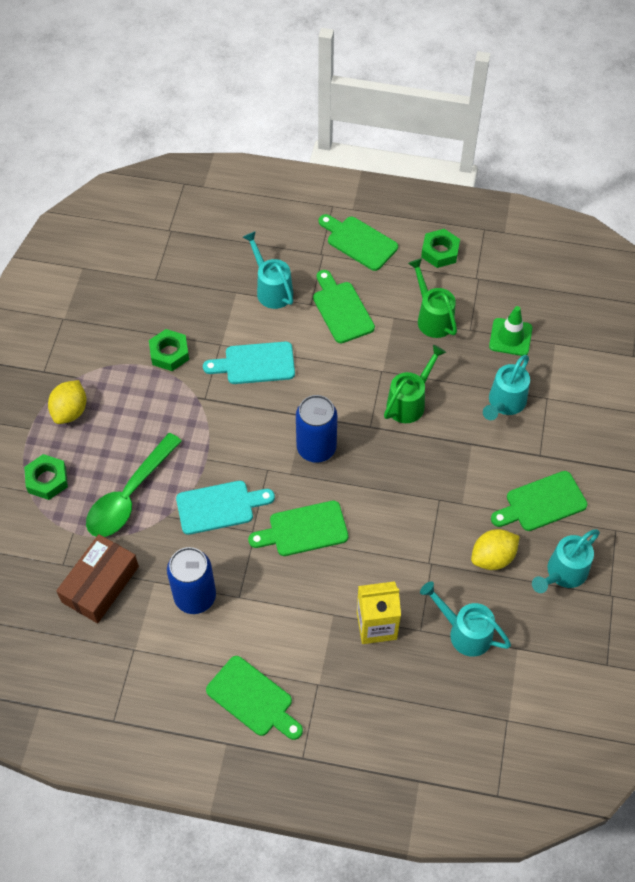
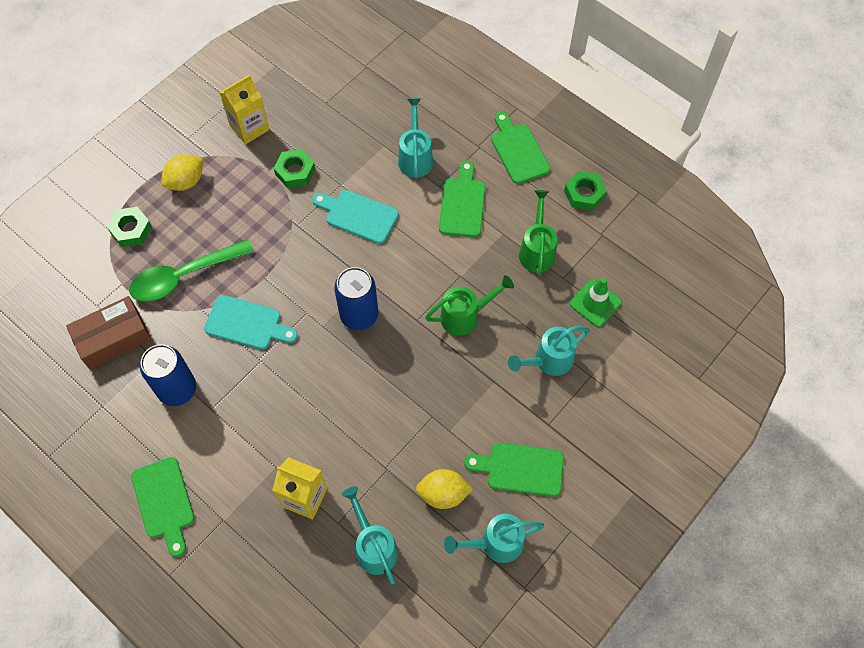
camera: 30 degrees right, 5 degrees up
green cutting board [248,501,348,556] -> none
none -> yellow carton [219,75,270,144]

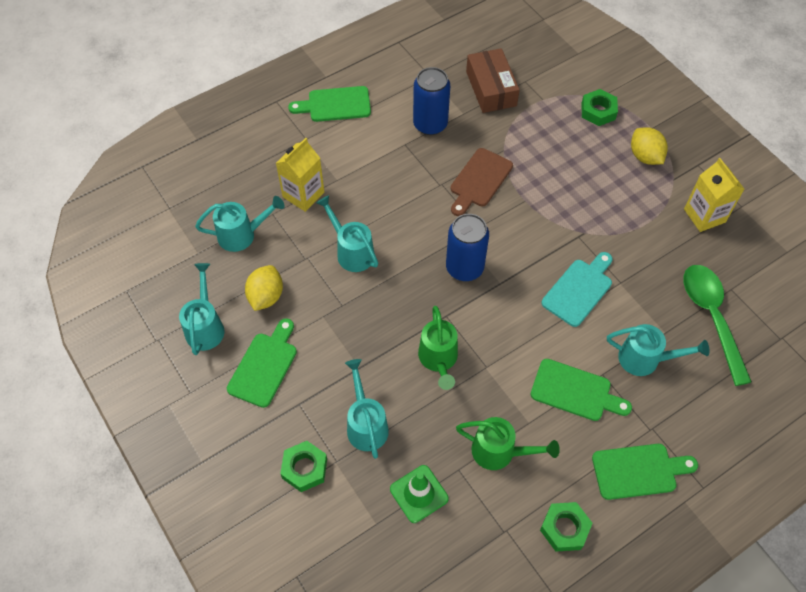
camera: 105 degrees right, 5 degrees down
green spoon [129,239,254,302] -> green spoon moved to [683,265,752,386]
turquoise cutting board [204,295,298,350] -> brown cutting board [451,148,513,216]
green nut [274,149,315,188] -> green nut moved to [280,441,327,492]
none -> turquoise watering can [316,195,378,272]

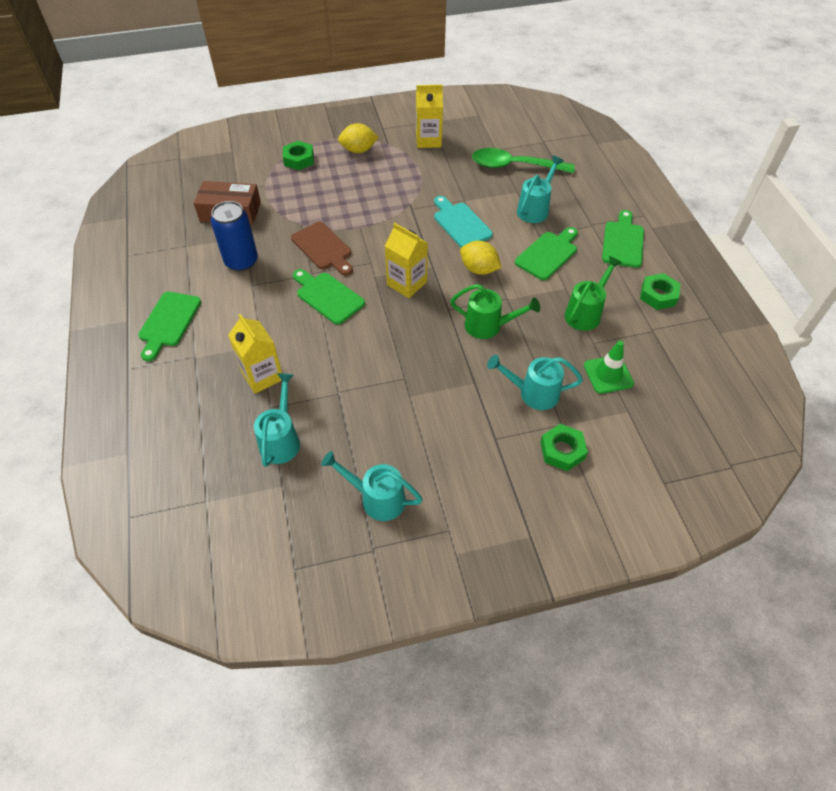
camera: 70 degrees left, 5 degrees down
green cutting board [227,318,297,408] -> green cutting board moved to [293,269,365,325]
yellow lemon [245,265,283,311] -> yellow lemon moved to [460,241,501,275]
turquoise watering can [316,195,378,272] -> none
blue can [446,214,489,281] -> yellow carton [385,223,428,298]

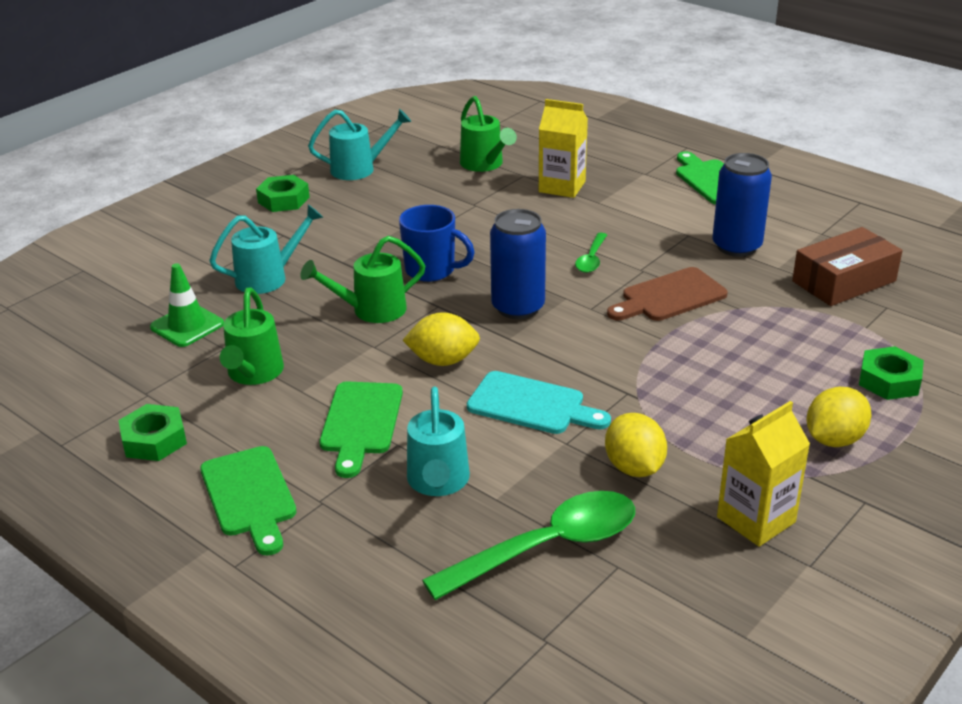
camera: 145 degrees right, 20 degrees down
turquoise watering can [254,373,300,467] -> green watering can [460,96,517,172]
brown cutting board [291,222,353,276] -> brown cutting board turned 45 degrees counterclockwise [607,267,728,321]
green cutting board [293,269,365,325] -> green spoon [575,233,607,273]
yellow carton [385,223,428,298] -> blue can [490,209,546,319]
green nut [540,424,588,471] -> green nut moved to [256,175,310,212]
none -> blue mug [399,205,475,282]
none -> yellow lemon [605,413,667,477]

